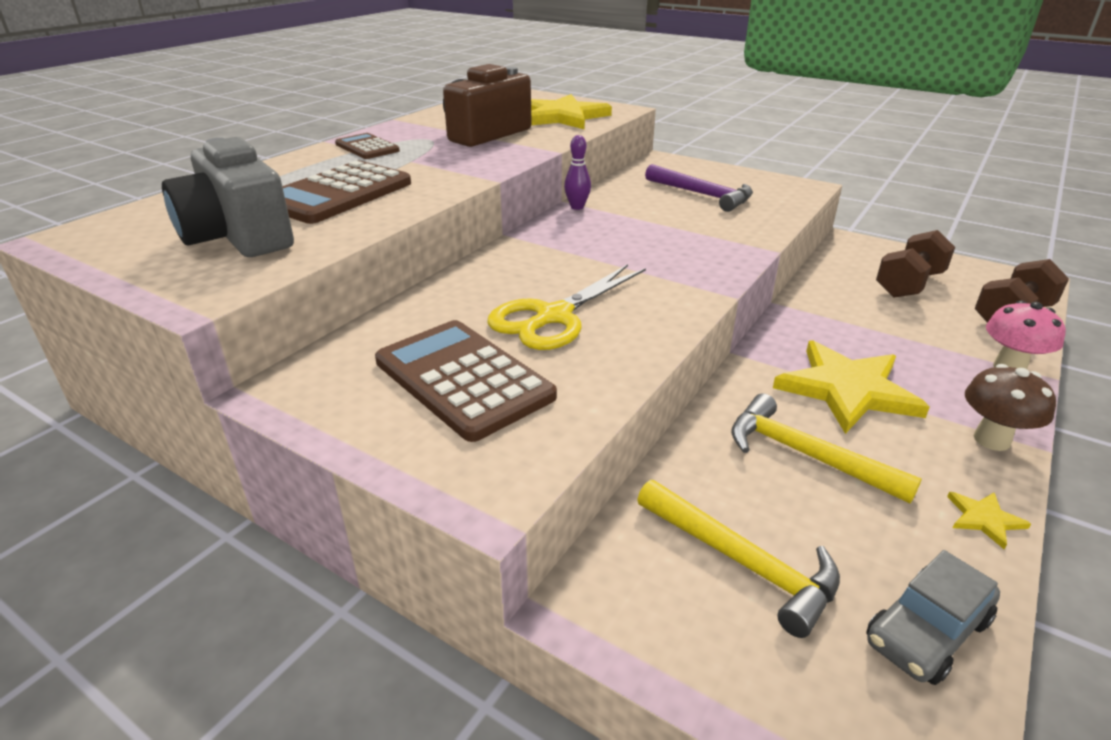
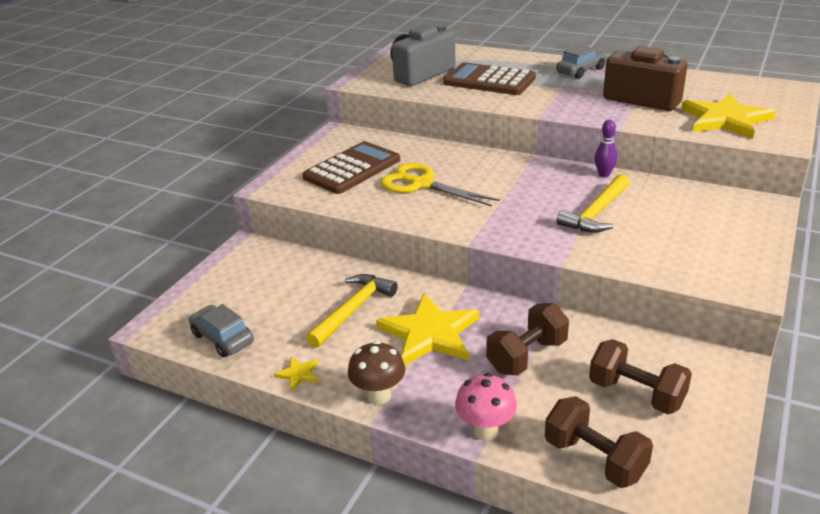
camera: 85 degrees right, 0 degrees up
brown calculator [335,133,400,159] -> grey car [556,45,607,79]
yellow hammer [637,480,840,638] -> yellow hammer moved to [557,174,630,232]
purple hammer [645,164,753,212] -> none
none -> brown dumbbell [486,303,569,375]

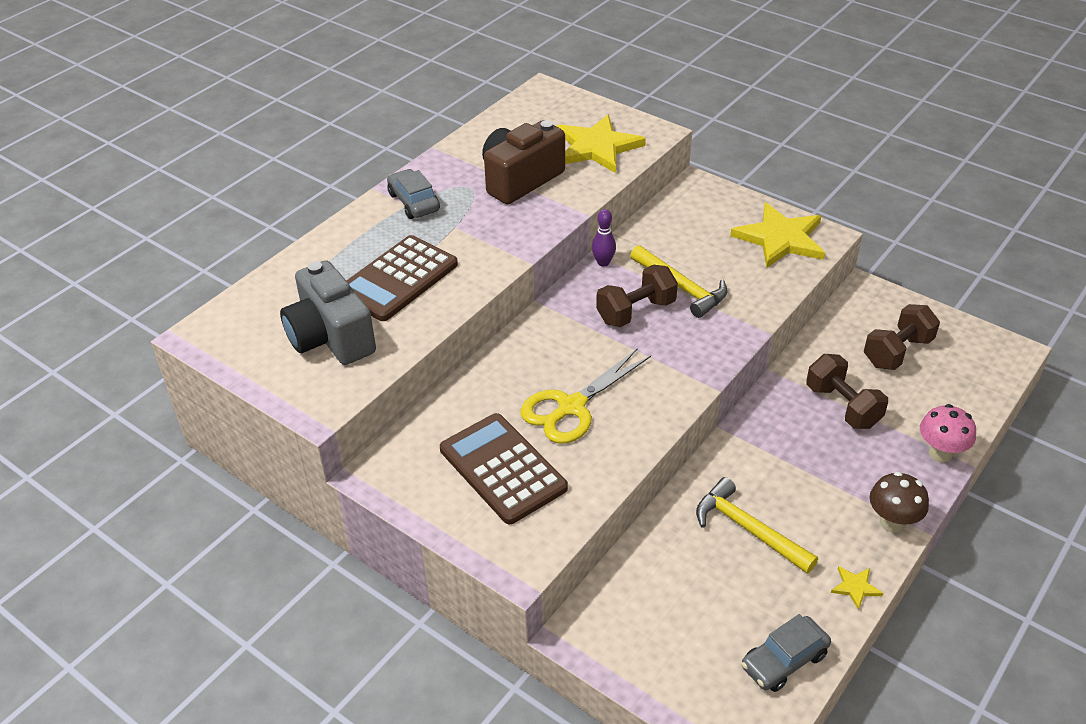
camera: 80 degrees left, 10 degrees up
yellow star [376,293,479,365] -> yellow star moved to [730,203,825,268]
brown dumbbell [545,396,653,488] -> brown dumbbell moved to [596,265,678,327]

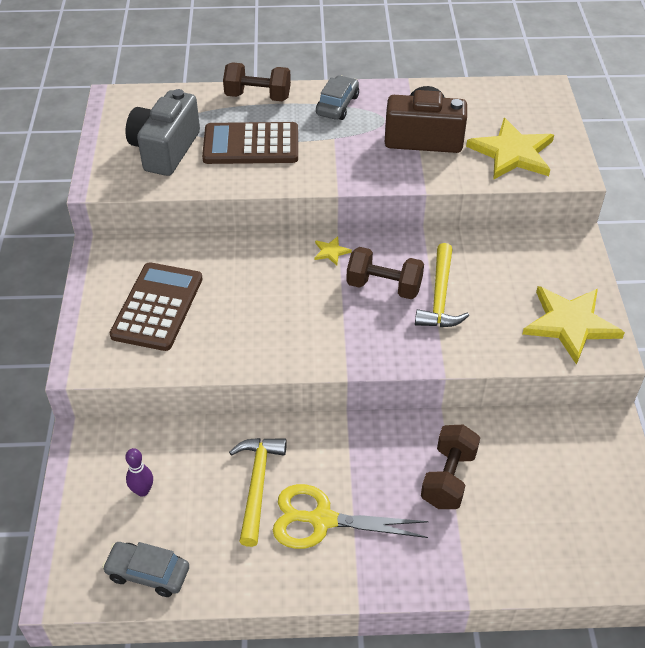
camera: 50 degrees right, 5 degrees up
yellow scissors [521,348,651,443] -> yellow scissors moved to [273,484,429,549]
purple bowling pin [592,209,616,267] -> purple bowling pin moved to [125,448,153,496]
yellow star [831,566,883,610] -> yellow star moved to [314,236,352,266]
brown dumbbell [864,304,940,370] -> brown dumbbell moved to [223,62,291,101]
brown mushroom [870,472,929,533] -> none
pink mushroom [920,404,976,463] -> none

